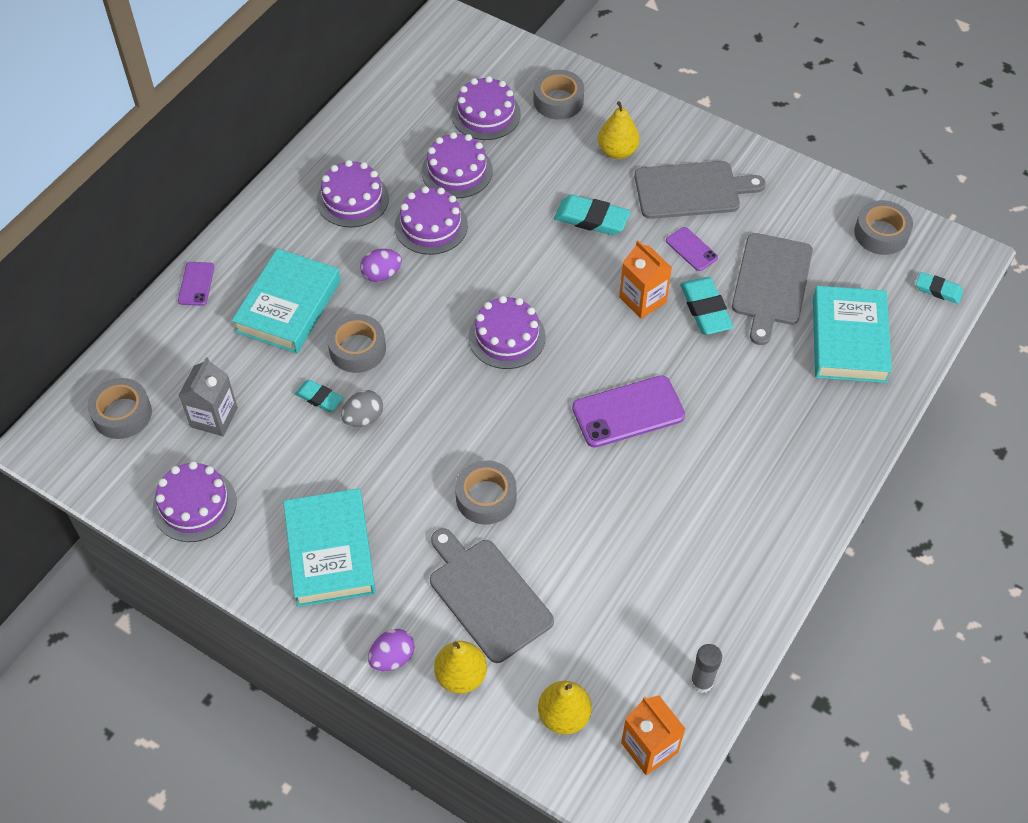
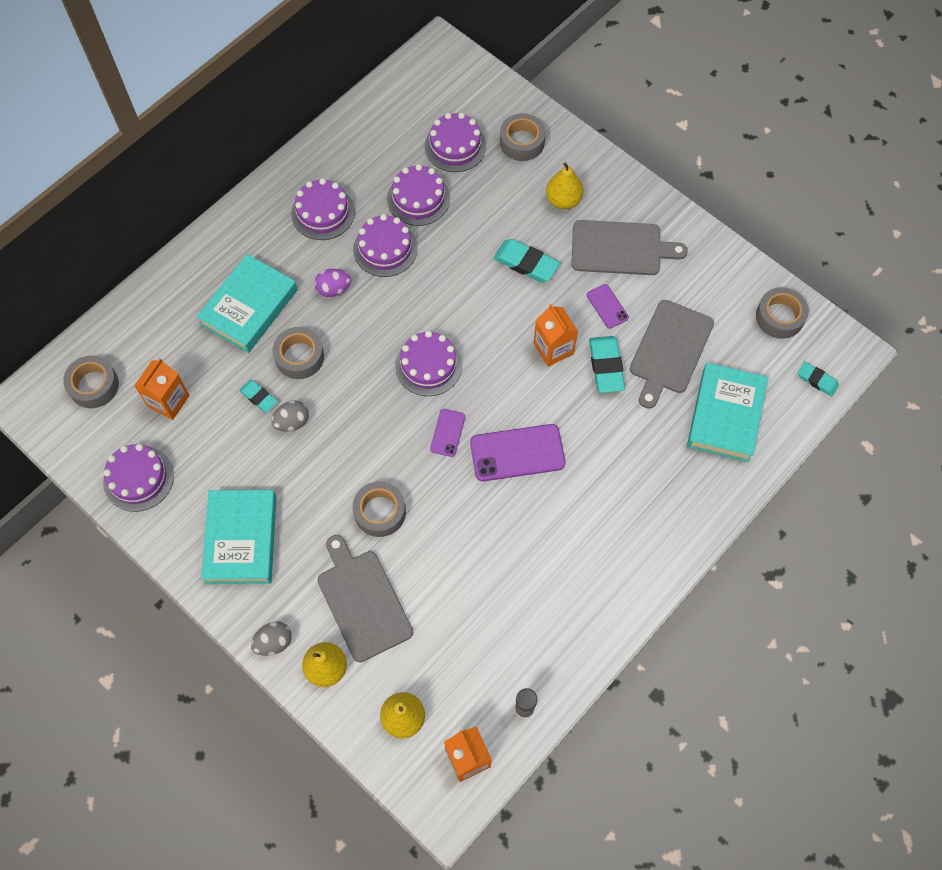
camera: 10 degrees right, 10 degrees up
purple phone [178,262,215,306] -> purple phone moved to [430,409,465,457]
grey carton [179,357,238,436] -> orange carton [134,358,190,420]
purple egg [368,629,415,671] -> grey egg [251,621,292,656]

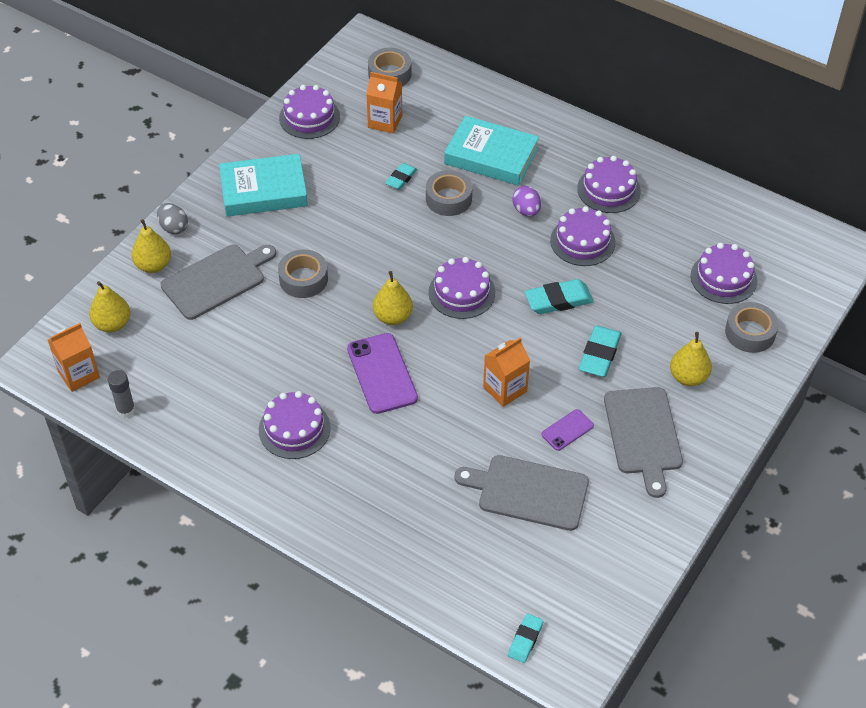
camera: 80 degrees right, 15 degrees down
grey egg [271,400,309,432] -> none
purple cake [387,164,450,226] -> purple cake moved to [259,391,331,459]
purple phone [430,409,465,457] -> yellow pear [373,271,413,325]
turquoise eraser [589,336,625,393] -> turquoise eraser moved to [524,279,594,314]
turquoise book [687,363,768,462] -> none
grey tape [756,287,809,339] -> none

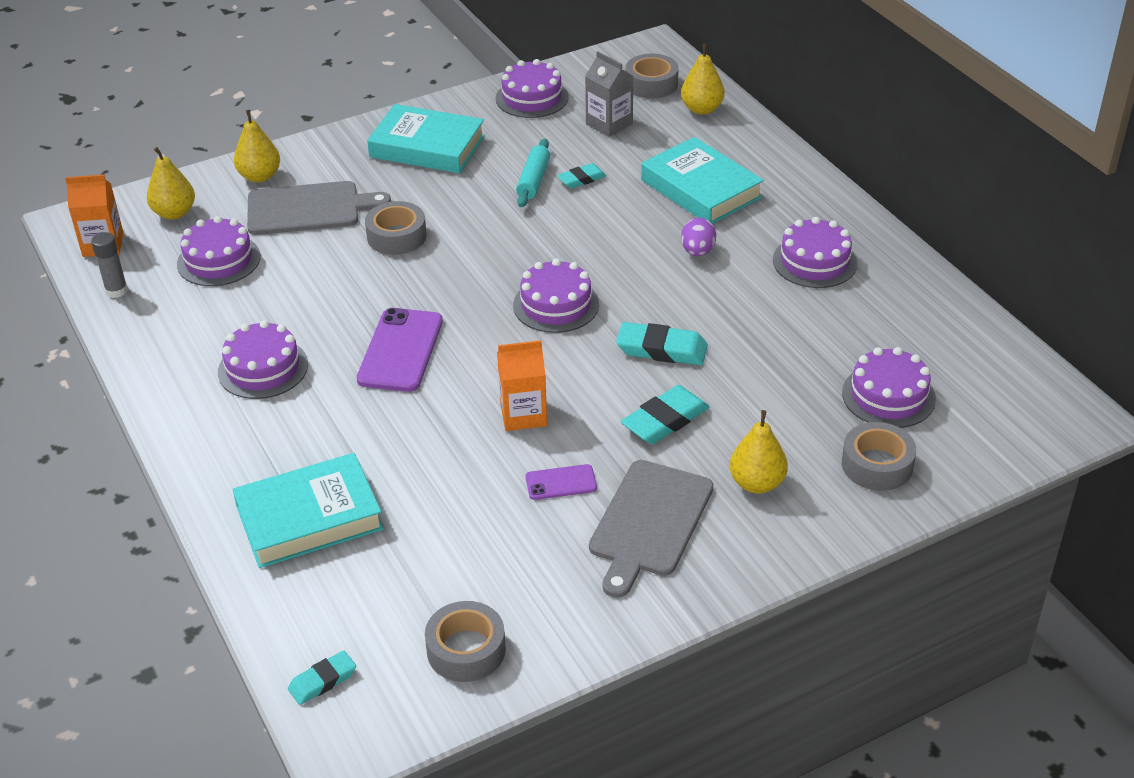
camera: 30 degrees right, 10 degrees down
grey egg [157,203,188,234] -> none
orange carton [366,72,402,134] -> grey carton [585,51,633,137]
yellow pear [373,271,413,325] -> yellow pear moved to [681,44,725,115]
grey tape [426,170,472,216] -> grey tape moved to [425,601,506,682]
grey cutting board [454,455,589,531] -> none
purple cake [550,206,616,266] -> purple cake moved to [177,216,261,286]
none -> turquoise book [233,453,384,568]
none -> turquoise rolling pin [516,139,550,207]

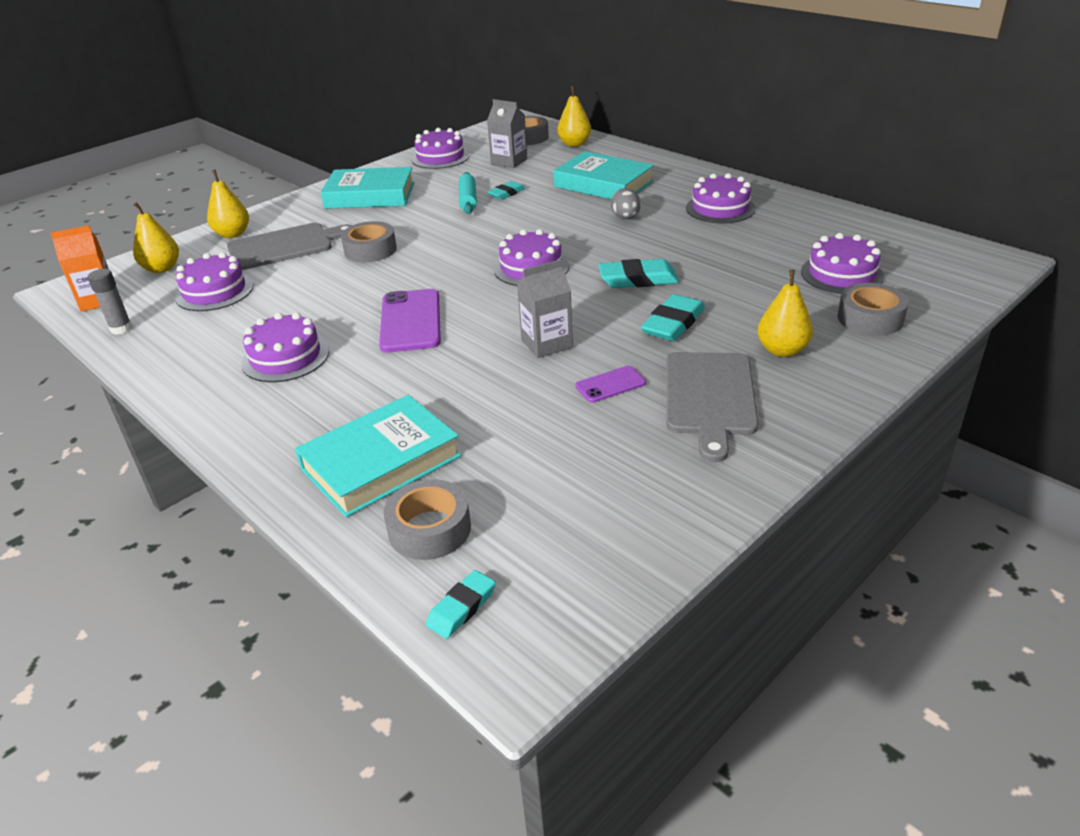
camera: 15 degrees left, 5 degrees down
grey tape [425,601,506,682] -> grey tape moved to [384,479,471,560]
orange carton [497,340,547,431] -> grey carton [517,260,573,358]
purple egg [681,218,716,256] -> grey egg [611,188,641,219]

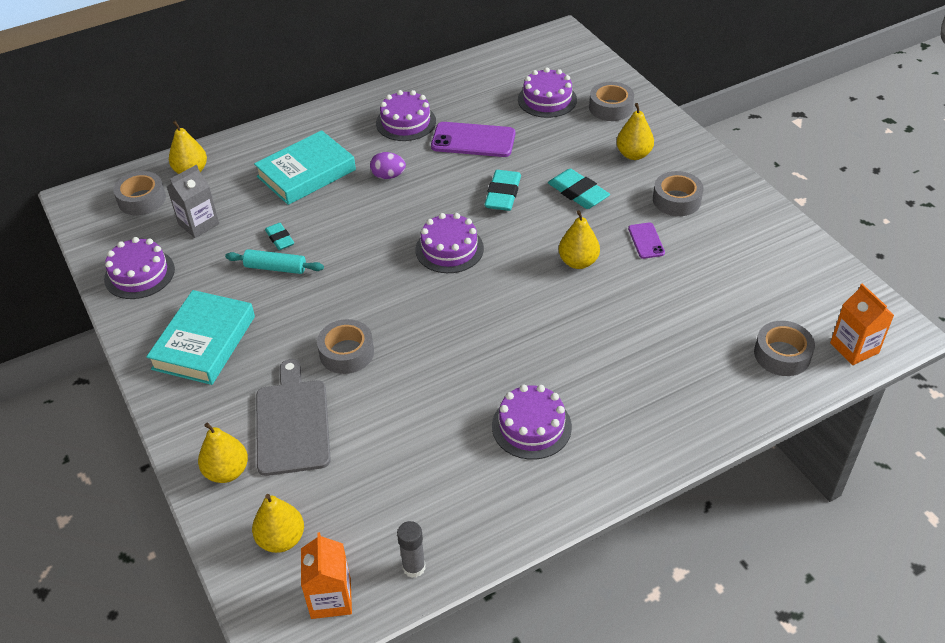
camera: 75 degrees left, 10 degrees up
purple cake [175,252,253,311] -> none
turquoise book [295,395,461,517] -> none
purple phone [379,289,441,352] -> purple phone moved to [431,122,515,157]
turquoise eraser [426,570,496,639] -> orange carton [830,284,894,365]
grey carton [517,260,573,358] -> yellow pear [559,210,600,269]
grey egg [611,188,641,219] -> purple egg [370,152,406,179]
grey cutting board [667,352,758,462] -> grey tape [653,171,704,216]

